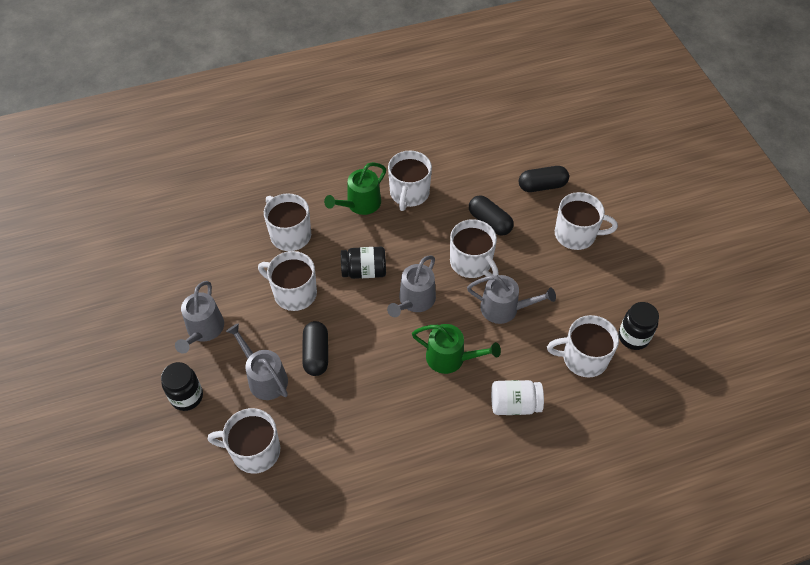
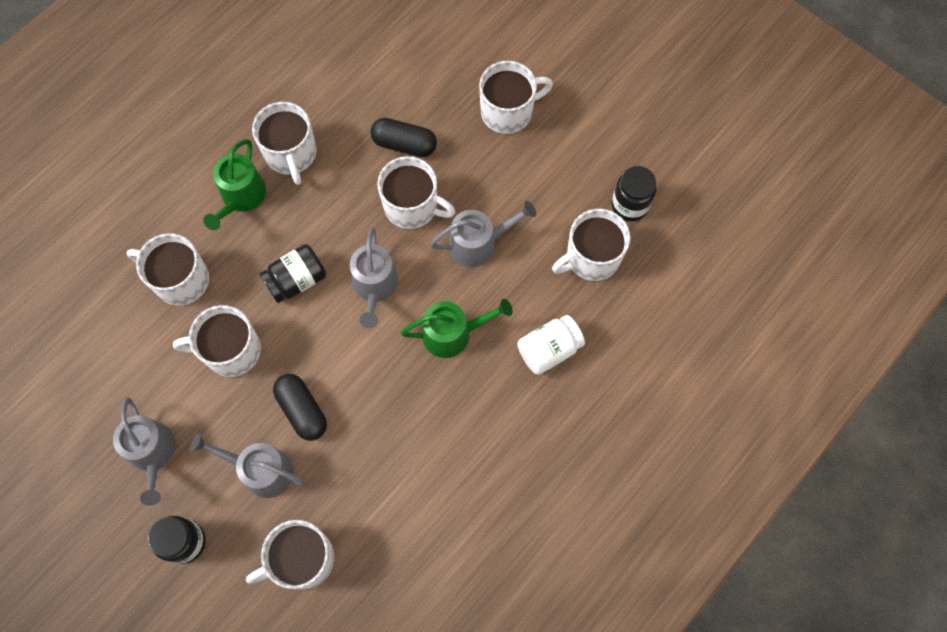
camera: 30 degrees left, 15 degrees up
black capsule [519,166,569,192] -> none

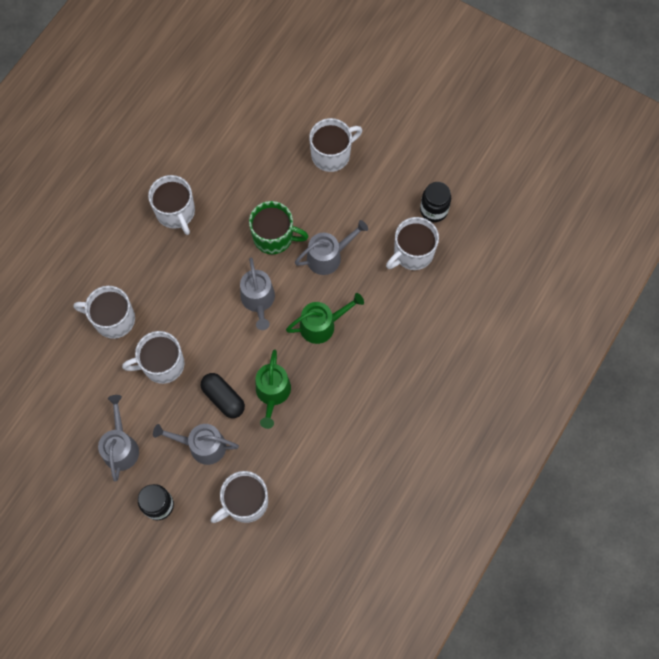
camera: 10 degrees left, 0 degrees up
grey watering can [113,397,176,506] -> grey watering can turned 150 degrees counterclockwise [98,395,139,481]
green watering can [203,139,266,230] -> green watering can moved to [256,349,291,429]
black jar [259,244,326,303] -> none
black capsule [371,118,437,157] -> none
white mug [377,156,455,229] -> green mug [249,201,309,254]
white jar [517,315,585,375] -> none

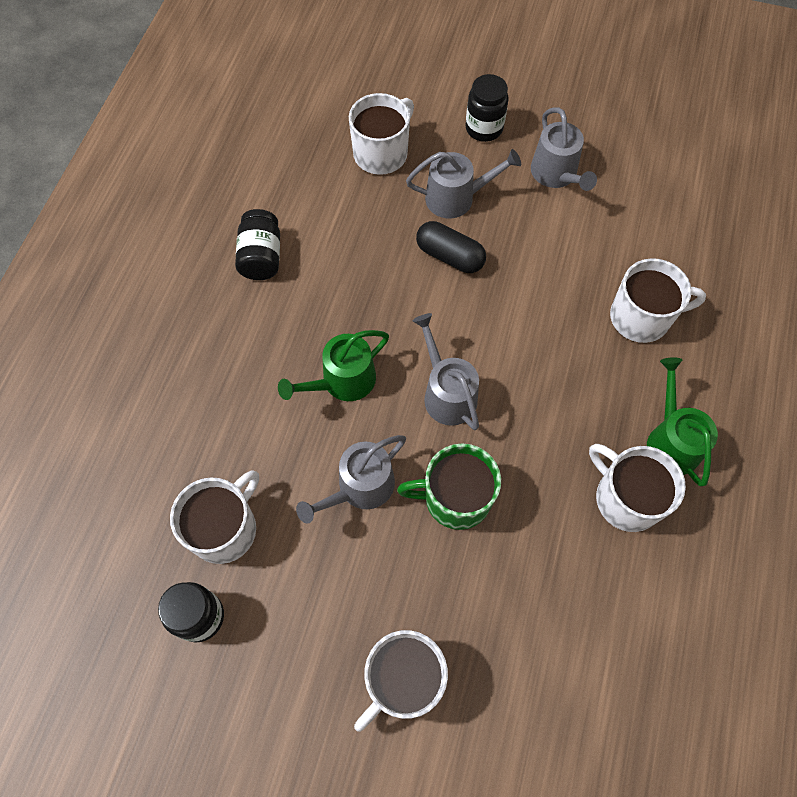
camera: 165 degrees right, 5 degrees down
white mug [122,331,185,384] -> none
green watering can [256,349,291,429] -> green watering can moved to [647,357,718,487]
none -> black jar [235,209,280,280]

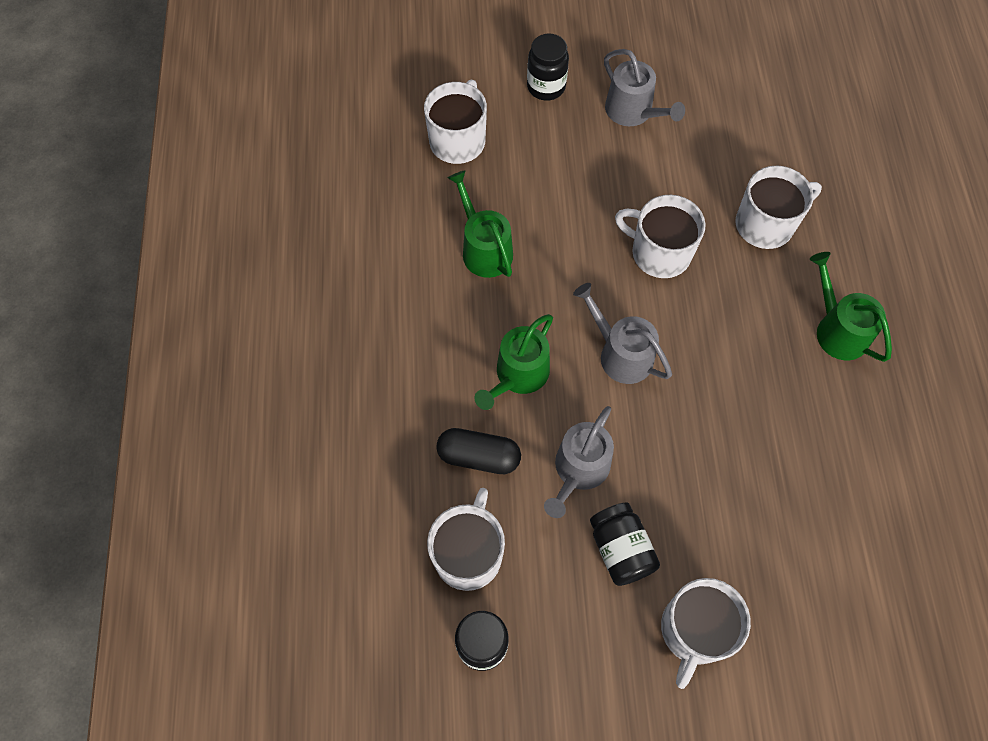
camera: 20 degrees left, 0 degrees up
black jar [235,209,280,280] -> black jar moved to [590,502,660,586]
green mug [397,443,501,530] -> none
grey watering can [406,149,521,218] -> none
black capsule [416,221,486,273] -> black capsule moved to [436,428,521,474]
white mug [589,444,686,532] -> white mug moved to [615,195,706,278]
none -> green watering can [448,170,513,278]

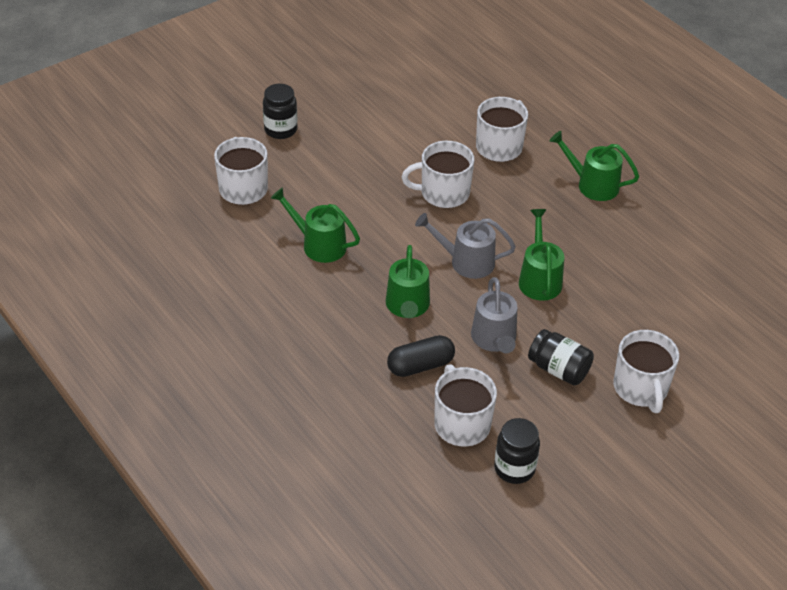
camera: 35 degrees left, 20 degrees down
grey watering can [604,49,685,126] -> none
none -> green watering can [519,209,564,301]

